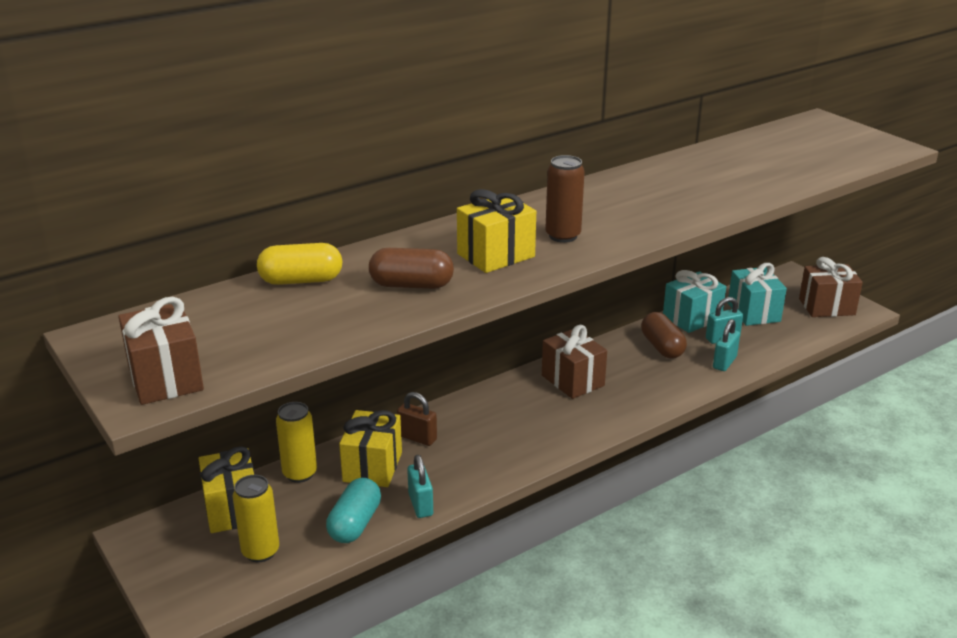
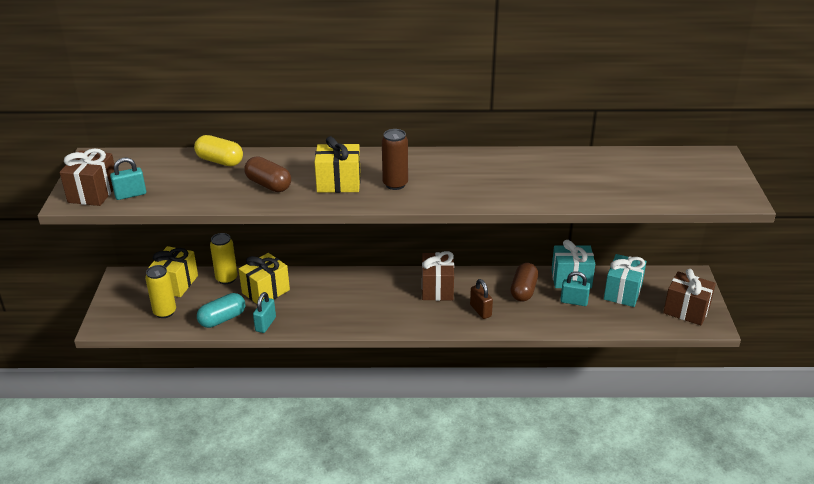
camera: 35 degrees right, 5 degrees up
brown padlock [397,392,437,446] -> brown padlock moved to [470,279,493,319]
turquoise padlock [713,319,740,371] -> turquoise padlock moved to [110,158,146,200]

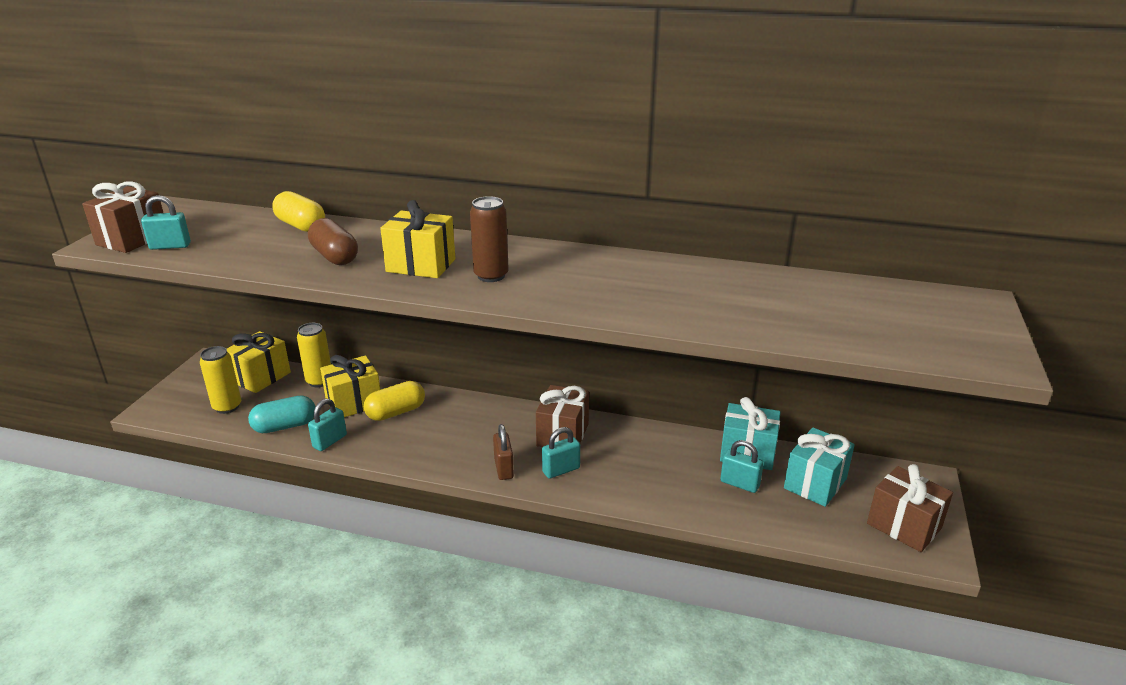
camera: 15 degrees right, 5 degrees down
brown padlock [470,279,493,319] -> brown padlock moved to [493,424,514,480]
brown capsule [511,263,538,302] -> none
none -> yellow capsule [364,381,425,421]
none -> turquoise padlock [542,427,580,479]

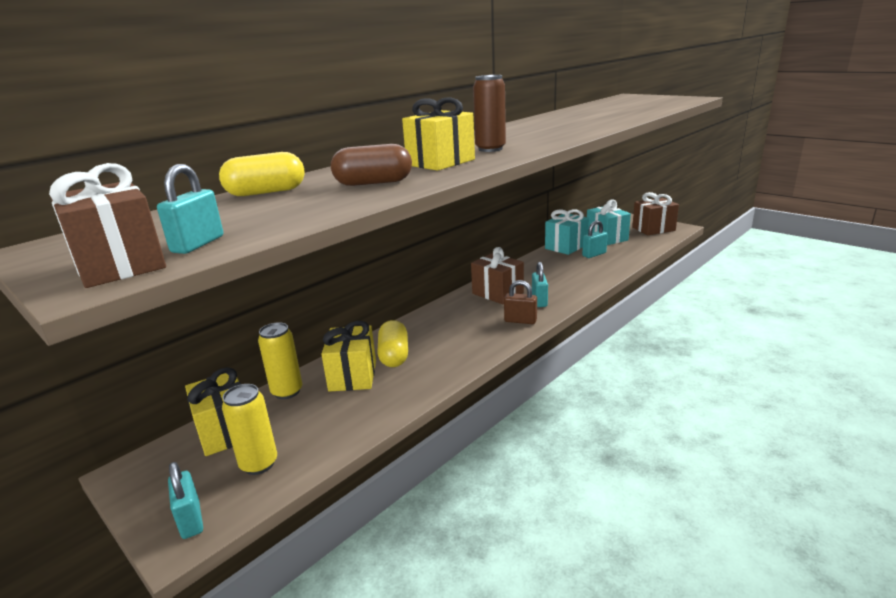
camera: 60 degrees left, 5 degrees down
turquoise capsule [248,396,316,433] -> none
turquoise padlock [308,399,347,451] -> turquoise padlock moved to [168,462,203,539]

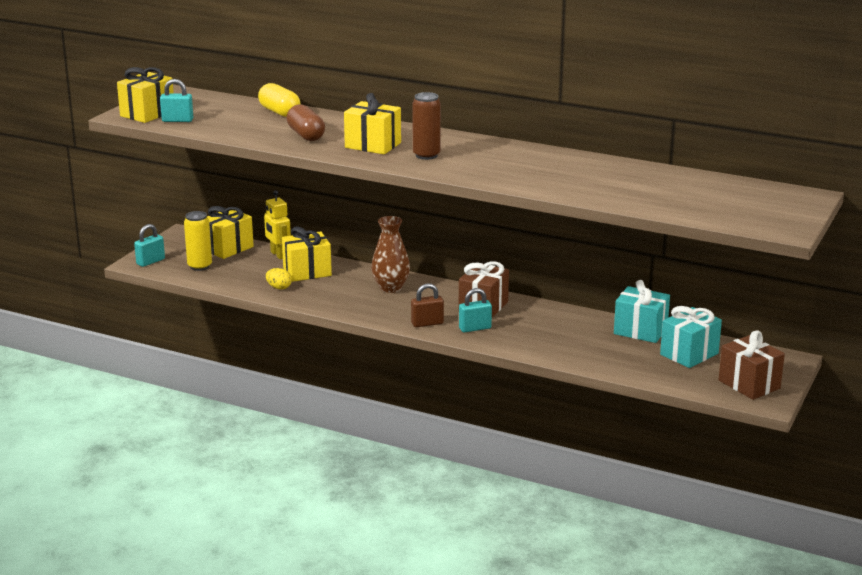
camera: 70 degrees right, 0 degrees up
brown gift [49,163,166,288] -> yellow gift [117,67,174,123]
yellow can [258,322,302,399] -> yellow robot [264,190,291,259]
yellow capsule [377,320,408,367] -> none
brown padlock [504,280,537,324] -> brown padlock turned 75 degrees clockwise [411,283,444,327]
turquoise padlock [582,220,608,258] -> none
none -> yellow egg [266,268,292,289]
none -> brown vase [371,216,410,293]

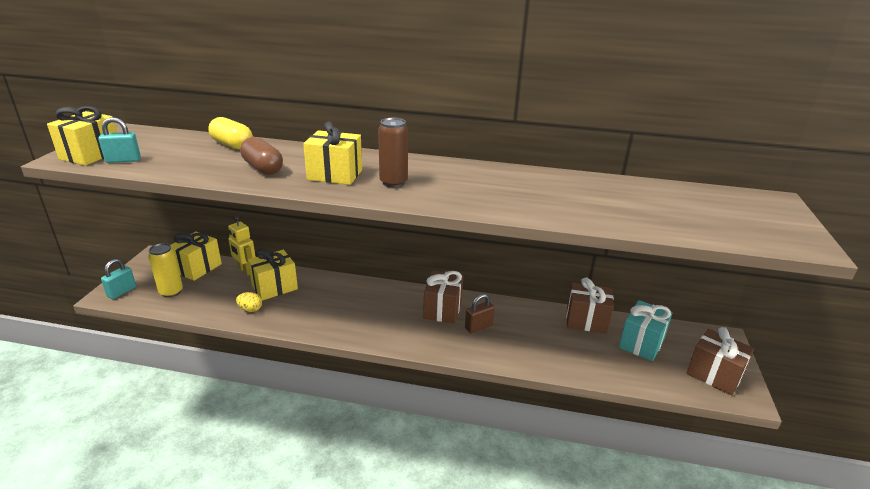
camera: 15 degrees left, 5 degrees up
brown vase [371,216,410,293] -> none
brown padlock [411,283,444,327] -> brown padlock moved to [465,294,495,333]
turquoise padlock [459,288,492,333] -> none
turquoise gift [614,280,670,343] -> brown gift [566,278,614,334]

